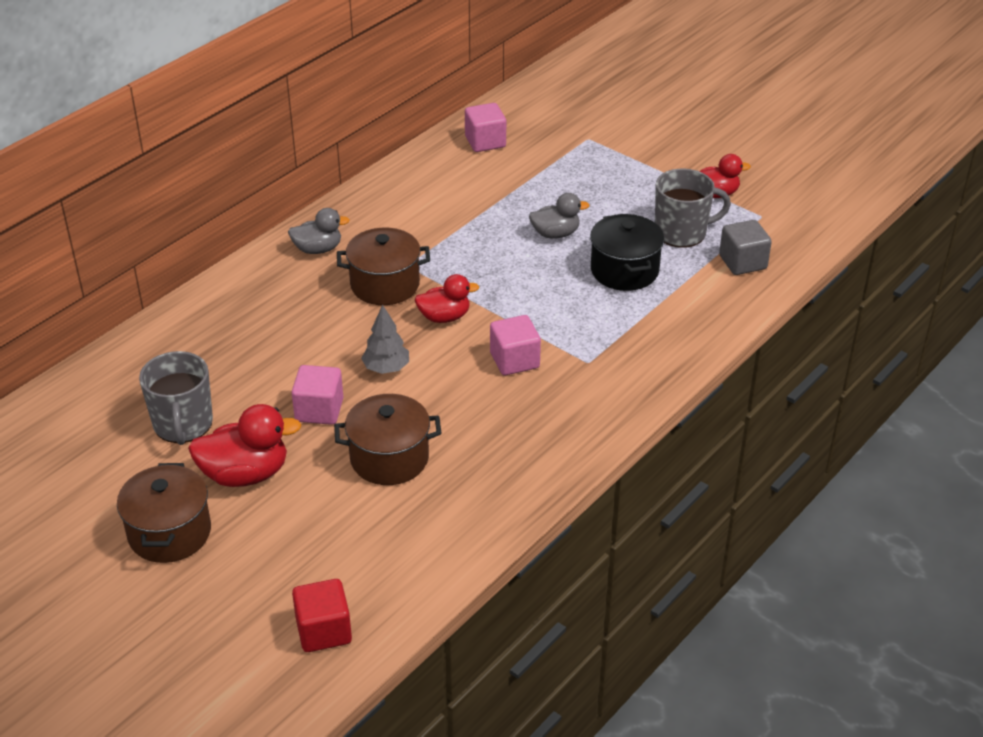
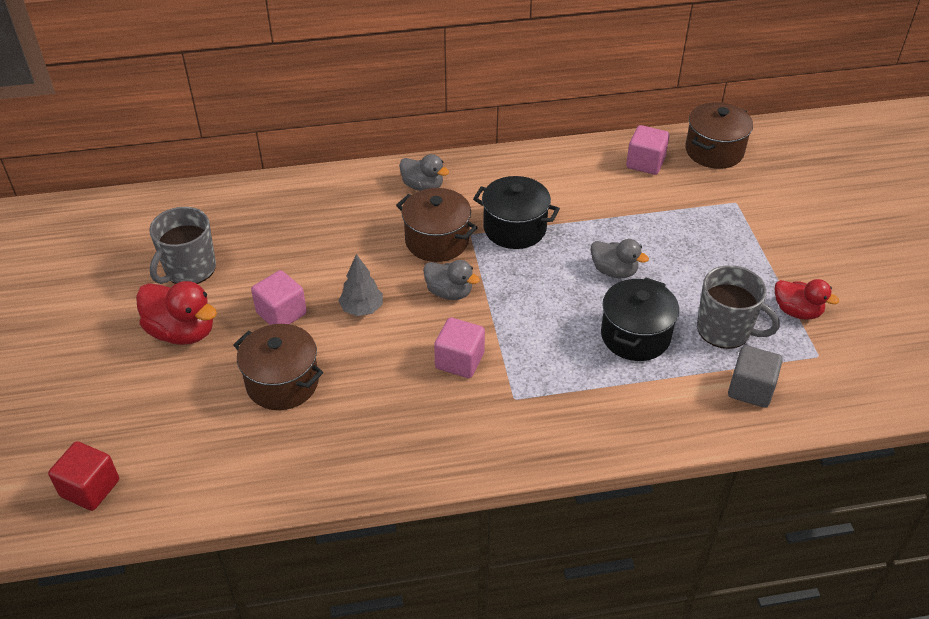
camera: 40 degrees right, 5 degrees up
brown pot [117,463,211,563] -> brown pot moved to [685,102,753,169]
red duck [415,274,479,323] -> grey duck [423,260,480,300]
none -> black pot [473,176,560,249]

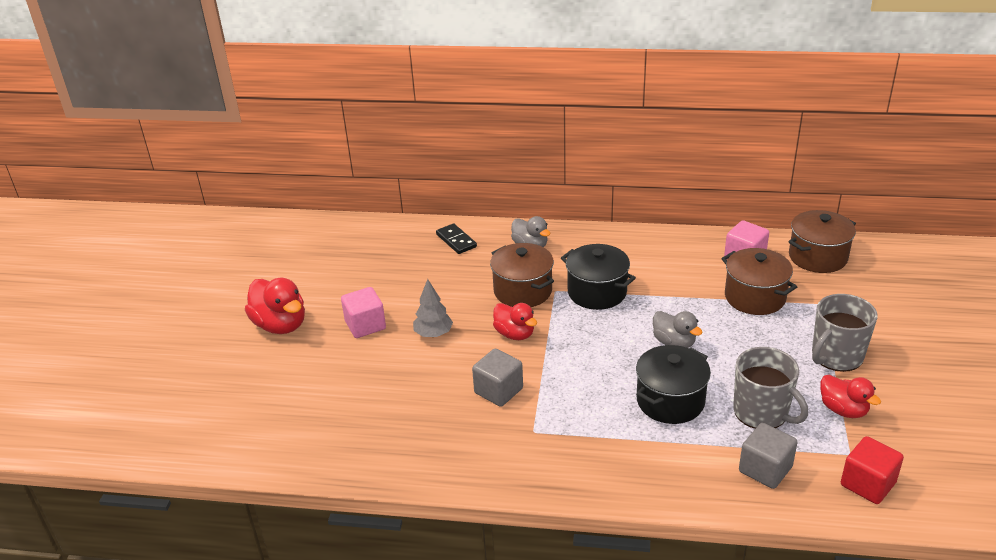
camera: 20 degrees right, 10 degrees down
red cube [48,441,119,511] -> red cube moved to [841,436,904,504]
grey mug [149,207,216,284] -> grey mug moved to [812,294,877,372]
brown pot [233,324,323,410] -> brown pot moved to [721,248,797,315]
grey duck [423,260,480,300] -> red duck [493,303,537,340]
pink cube [434,318,485,378] -> grey cube [472,349,523,407]
none -> black domino [436,223,477,254]

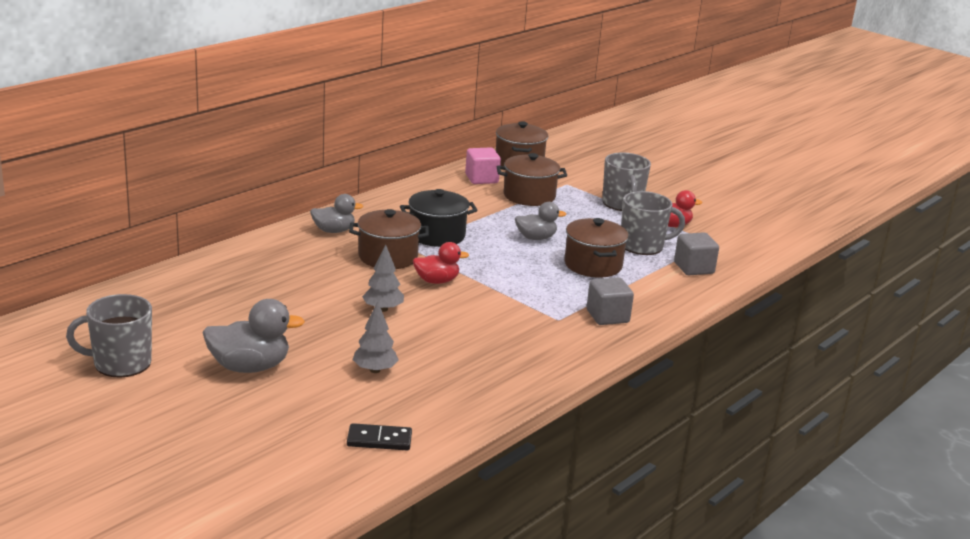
camera: 60 degrees left, 10 degrees down
red duck [245,278,305,334] -> grey duck [202,299,305,373]
pink cube [341,287,386,338] -> none
black domino [436,223,477,254] -> black domino moved to [347,423,412,451]
grey cube [472,349,523,407] -> grey cube moved to [587,277,634,325]
black pot [636,345,711,424] -> brown pot [564,218,629,278]
red cube [841,436,904,504] -> none
none -> grey mug [66,294,152,378]
none -> grey tree [353,301,399,373]

